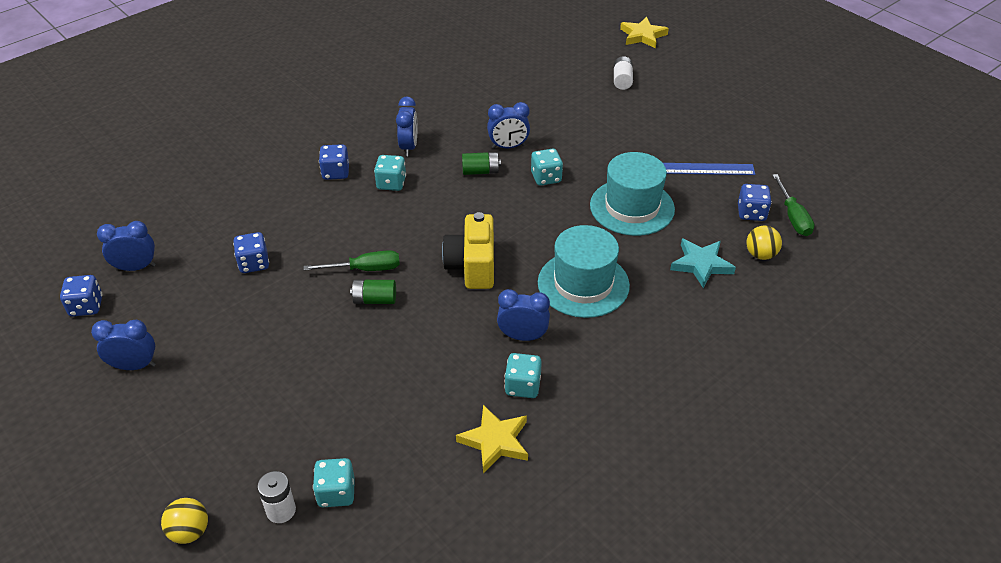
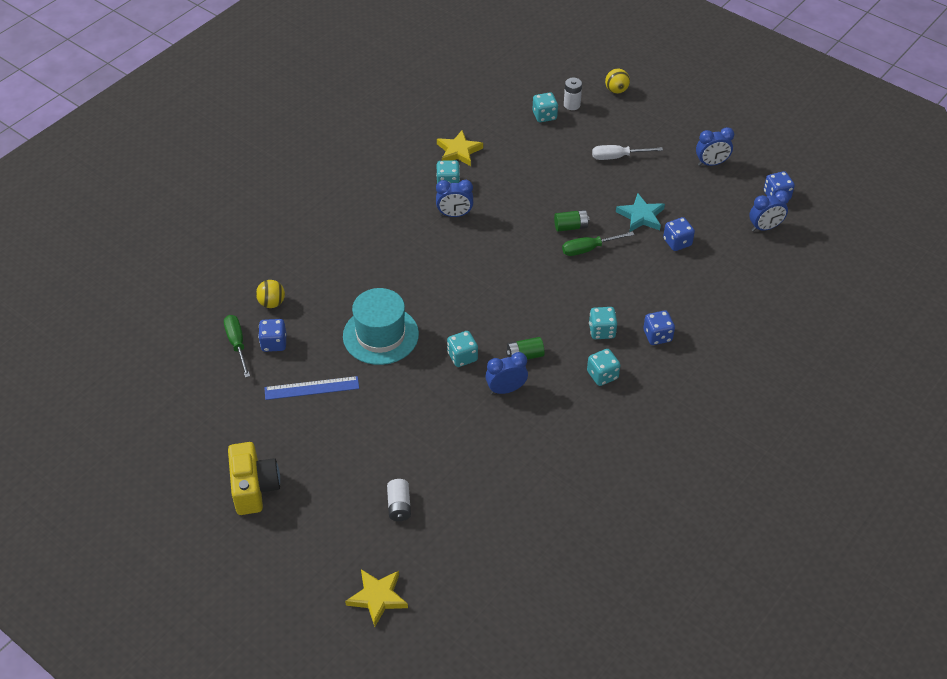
camera: 170 degrees right, 5 degrees up
blue clock [396,97,417,156] -> turquoise dice [587,349,621,386]
yellow camera [442,212,494,289] -> yellow camera moved to [228,442,280,515]
turquoise hat [538,225,630,318] -> none
turquoise star [670,239,736,289] -> turquoise star moved to [616,193,665,232]
none -> white screwdriver [592,145,663,160]

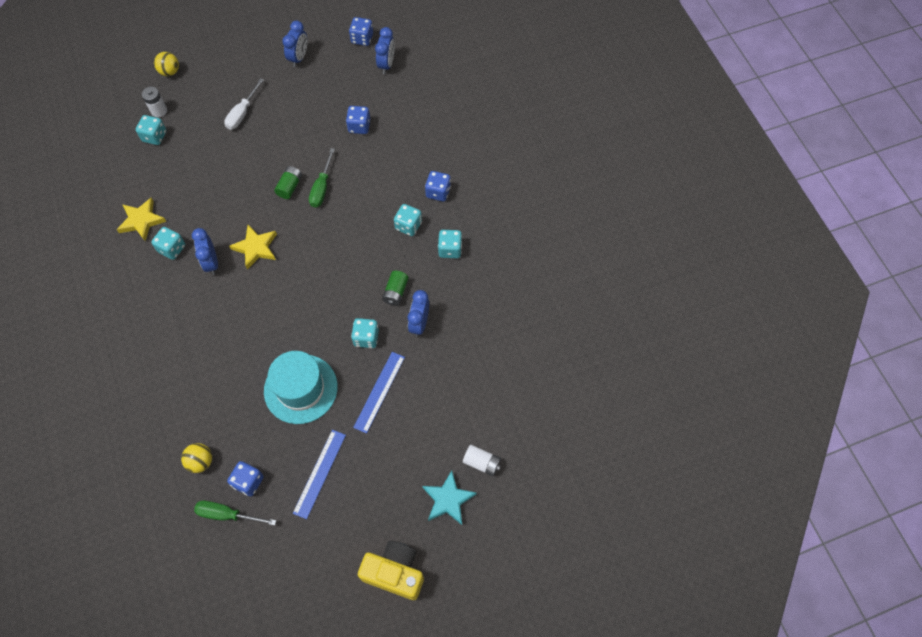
camera: 60 degrees left, 15 degrees up
yellow star [345,569,408,627] -> yellow star moved to [229,225,277,269]
blue clock [436,180,473,217] -> blue clock turned 135 degrees clockwise [192,228,218,275]
turquoise star [616,193,665,232] -> turquoise star moved to [422,471,477,525]
none -> blue ruler [353,352,405,434]

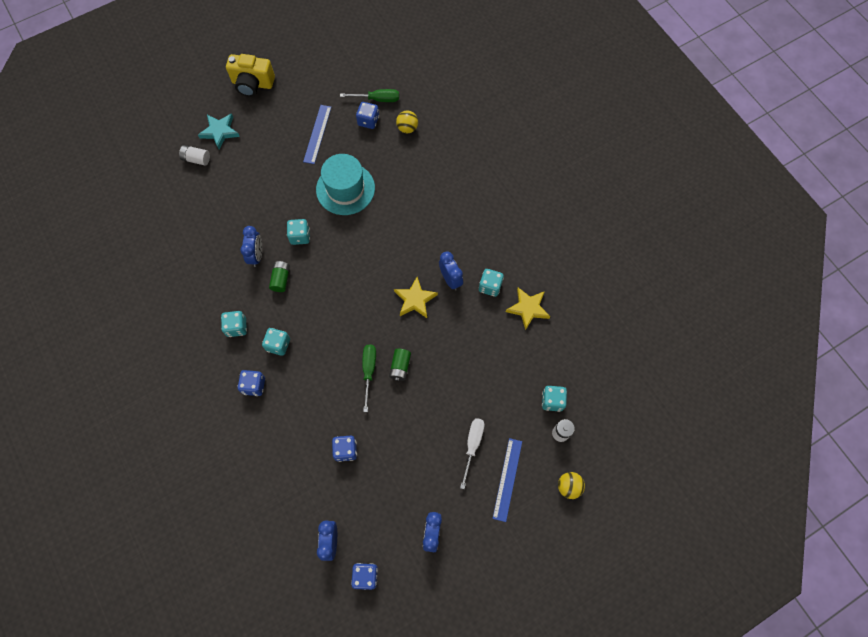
camera: 170 degrees right, 5 degrees up
blue ruler [353,352,405,434] -> blue ruler moved to [492,438,522,522]

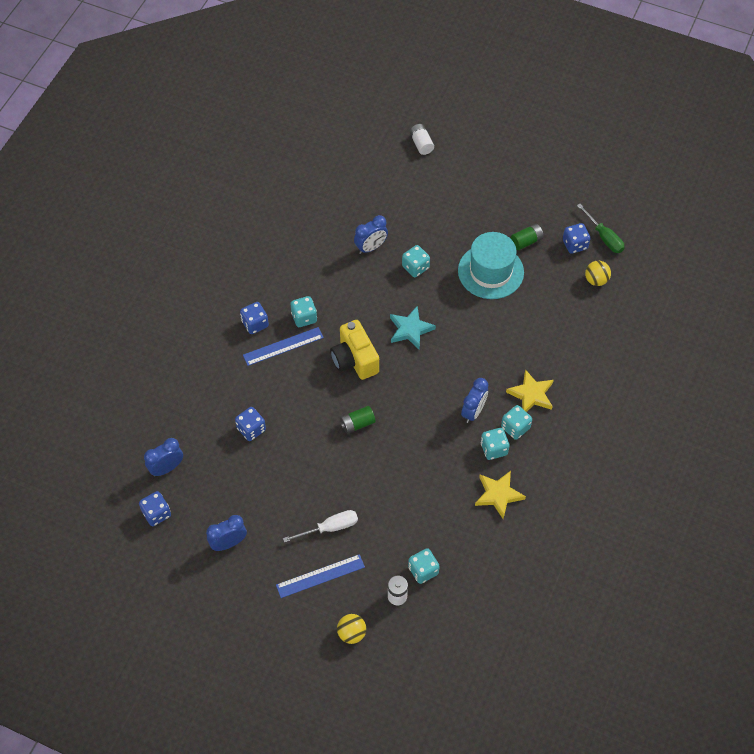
camera: 55 degrees right, 10 degrees down
turquoise star [198,113,240,149] -> turquoise star moved to [390,306,436,349]
turquoise dice [221,311,247,337] -> turquoise dice moved to [501,405,532,440]
yellow camera [226,54,275,97] -> yellow camera moved to [330,320,379,380]
green battery [269,261,290,292] -> green battery moved to [511,224,544,250]
blue ruler [303,105,331,164] -> blue ruler moved to [243,327,324,366]
green screwdriver [362,344,376,412] -> none
yellow star [394,277,438,318] -> yellow star moved to [506,369,554,412]

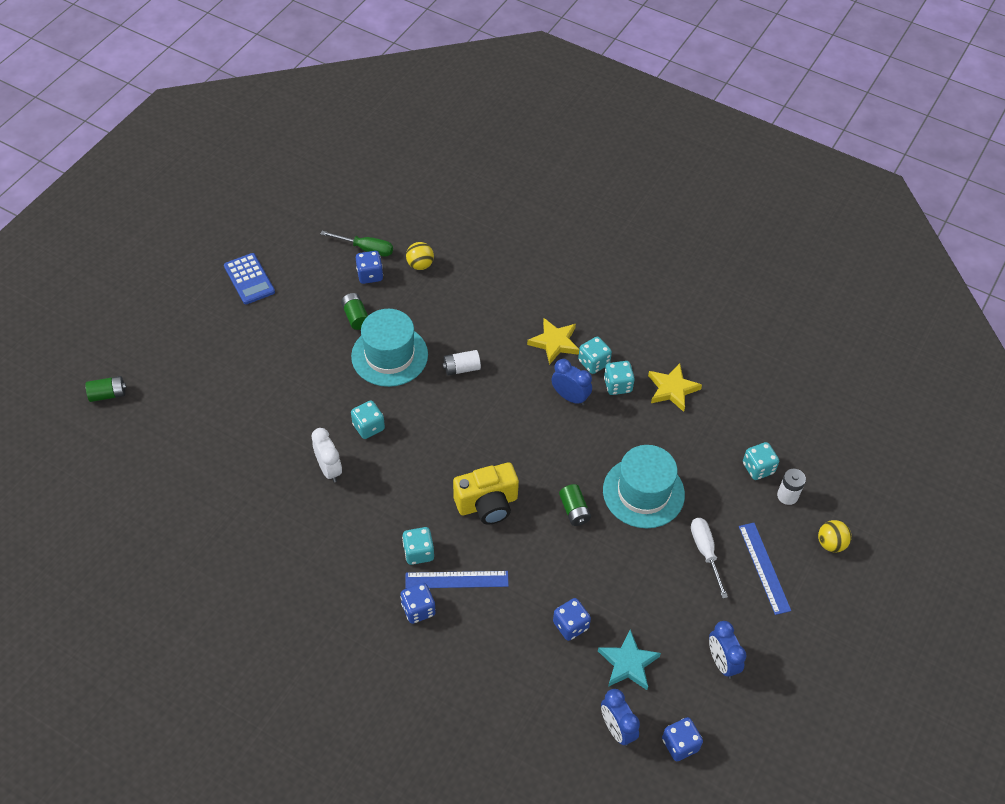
camera: 85 degrees left, 5 degrees down
blue ruler [243,327,324,366] -> blue ruler turned 75 degrees counterclockwise [405,571,509,589]
blue clock [354,215,388,254] -> white clock [311,428,342,483]
turquoise star [390,306,436,349] -> turquoise star moved to [598,630,661,690]
white battery [410,124,434,155] -> white battery moved to [442,350,481,375]
green screwdriver [577,204,625,253] -> green screwdriver turned 45 degrees clockwise [320,231,393,257]
none -> green battery [85,376,127,402]
none -> blue calculator [224,253,275,304]
none -> turquoise hat [603,445,685,528]

